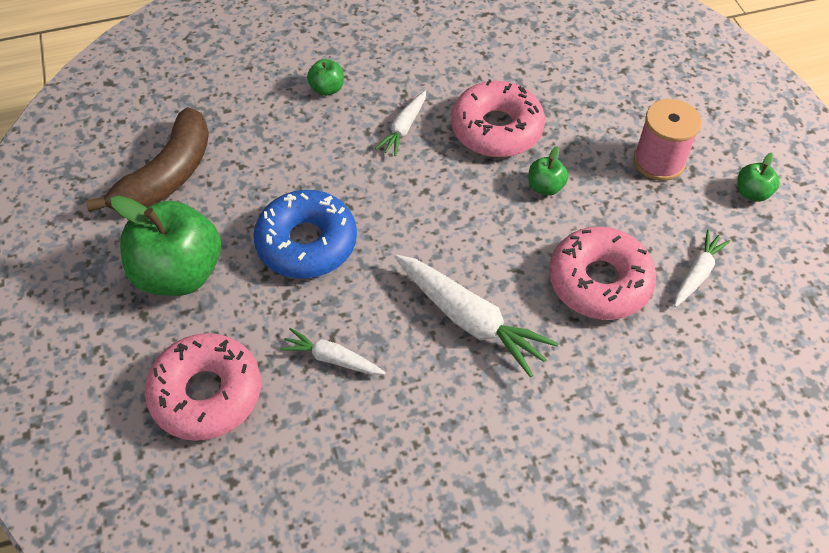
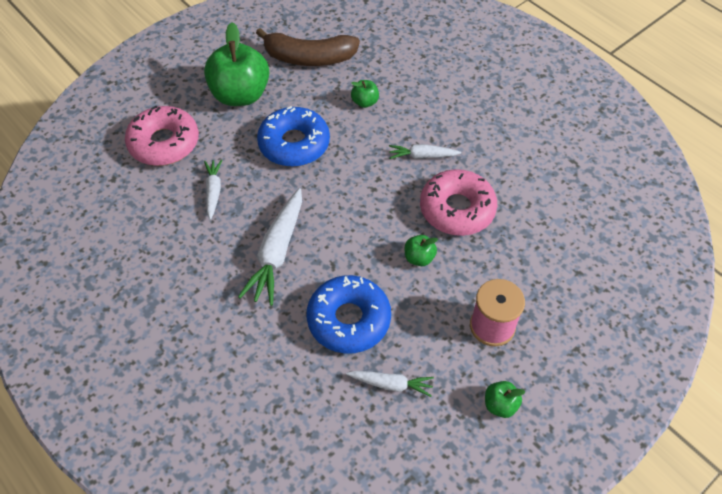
camera: 65 degrees right, 0 degrees up
green apple [307,59,344,96] -> green apple moved to [351,80,379,108]
pink donut [549,227,656,320] -> blue donut [307,275,391,354]

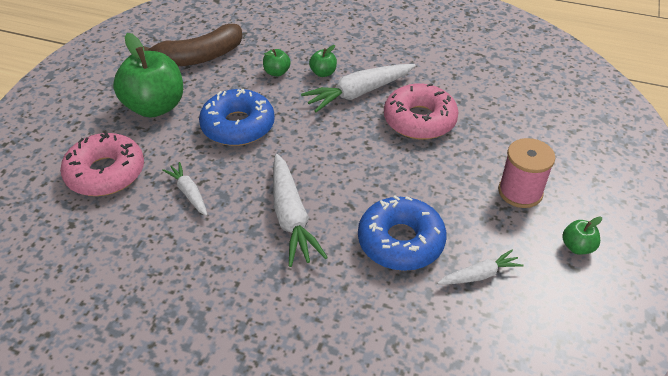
camera: 30 degrees left, 10 degrees down
white carrot [389,144,461,159] -> white carrot [301,64,415,112], size x1.78
green apple [405,235,438,266] -> green apple moved to [309,45,337,77]

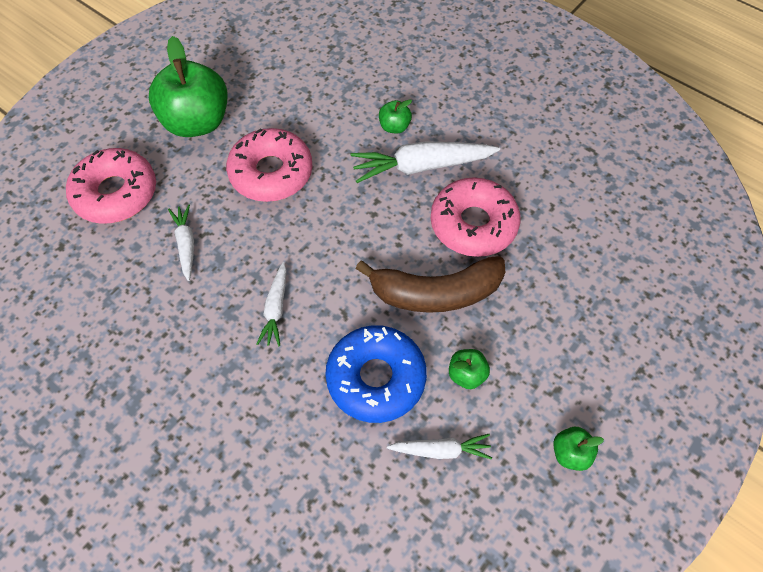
camera: 20 degrees right, 15 degrees up
brown banana [143,24,243,66] -> brown banana moved to [356,256,505,313]
blue donut [199,88,275,146] -> pink donut [226,128,313,202]
green apple [263,49,291,76] -> green apple moved to [449,349,490,389]
white carrot [273,154,328,267] -> white carrot [257,262,287,346], size x0.56
pink spool [498,138,556,208] -> none

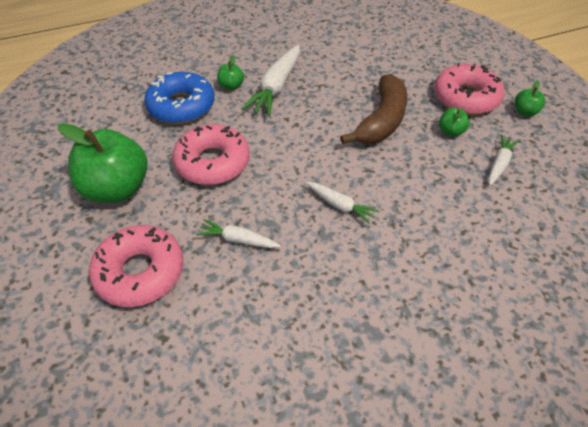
camera: 60 degrees left, 10 degrees down
blue donut [325,325,427,423] -> blue donut moved to [144,72,214,124]
pink donut [431,177,521,257] -> pink donut moved to [434,63,505,115]

